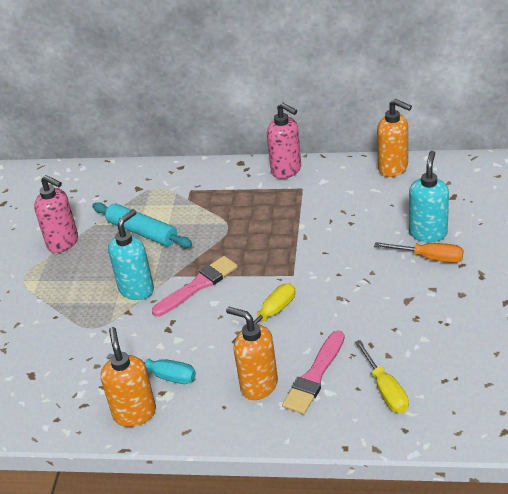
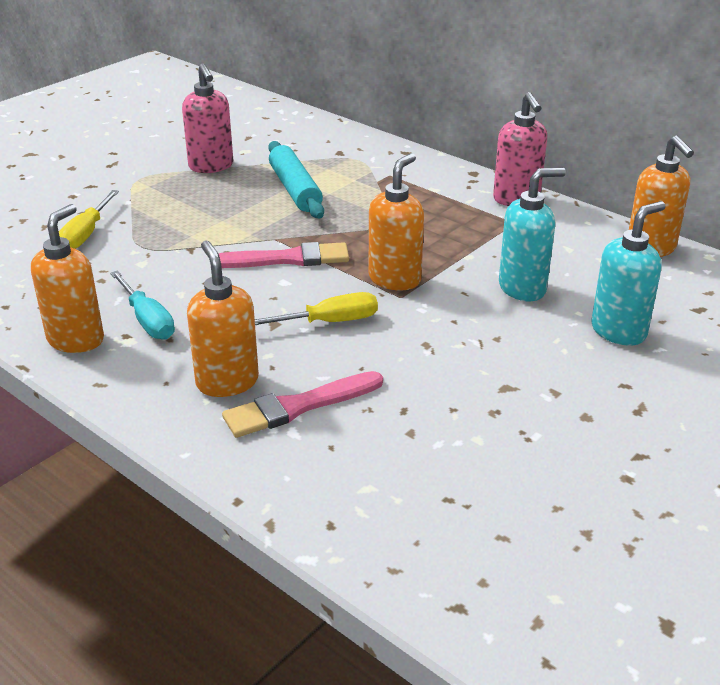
camera: 30 degrees right, 5 degrees down
turquoise soap dispenser [108,209,154,300] -> turquoise soap dispenser moved to [499,168,566,301]
yellow screwdriver [355,340,409,413] -> yellow screwdriver moved to [59,190,119,249]
orange screwdriver [374,242,463,263] -> none
none -> orange soap dispenser [368,153,424,290]

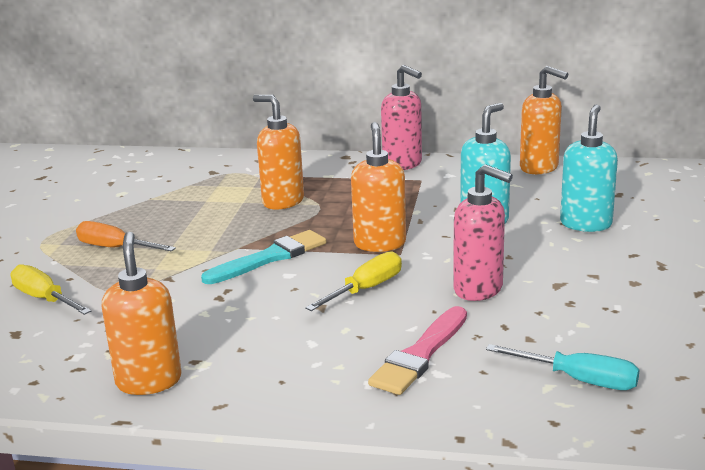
camera: 30 degrees left, 10 degrees down
yellow screwdriver [59,190,119,249] -> yellow screwdriver turned 150 degrees clockwise [10,264,91,315]
turquoise screwdriver [110,270,175,340] -> turquoise screwdriver moved to [486,344,640,390]
pink soap dispenser [182,64,233,173] -> pink soap dispenser moved to [453,164,513,301]
orange soap dispenser [187,240,259,397] -> orange soap dispenser moved to [253,95,304,209]
pink brush [219,242,349,268] -> turquoise brush [201,230,326,284]
turquoise rolling pin [268,141,324,218] -> none
none -> orange screwdriver [76,221,176,251]

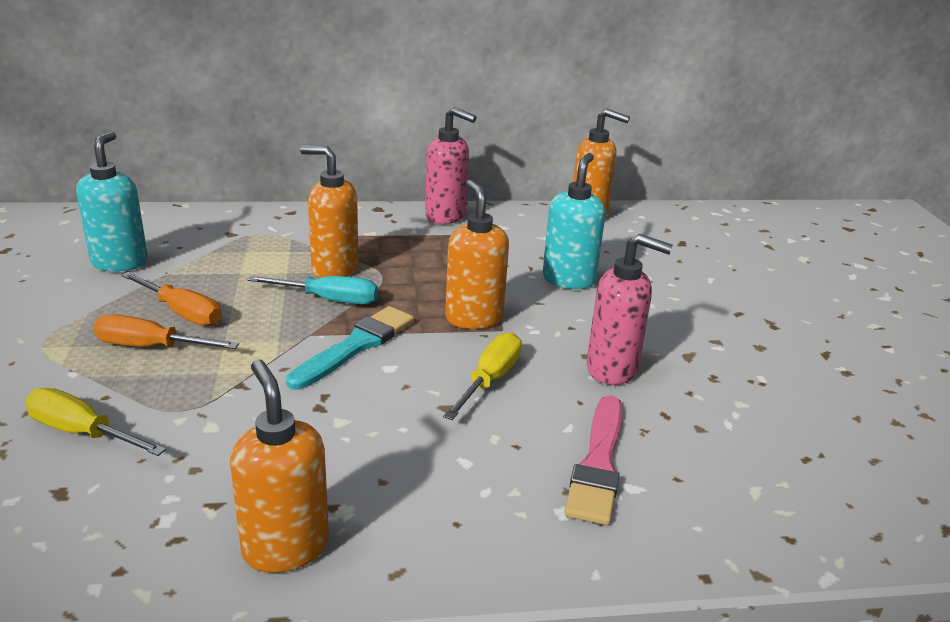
camera: 20 degrees left, 5 degrees up
turquoise screwdriver [486,344,640,390] -> turquoise screwdriver moved to [247,276,378,305]
turquoise soap dispenser [560,104,618,232] -> turquoise soap dispenser moved to [76,131,148,272]
none -> orange screwdriver [121,272,222,326]

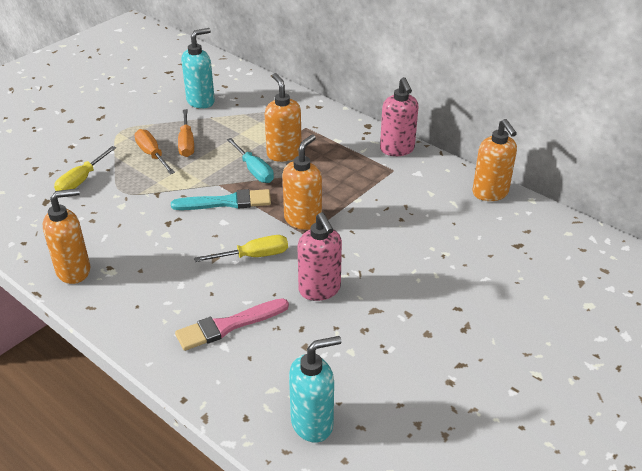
camera: 50 degrees right, 10 degrees up
yellow screwdriver [25,388,166,456] -> yellow screwdriver turned 135 degrees counterclockwise [54,146,116,191]
orange soap dispenser [230,359,329,573] -> orange soap dispenser turned 45 degrees clockwise [43,188,90,284]
turquoise soap dispenser [543,153,606,289] -> turquoise soap dispenser moved to [289,336,341,443]

